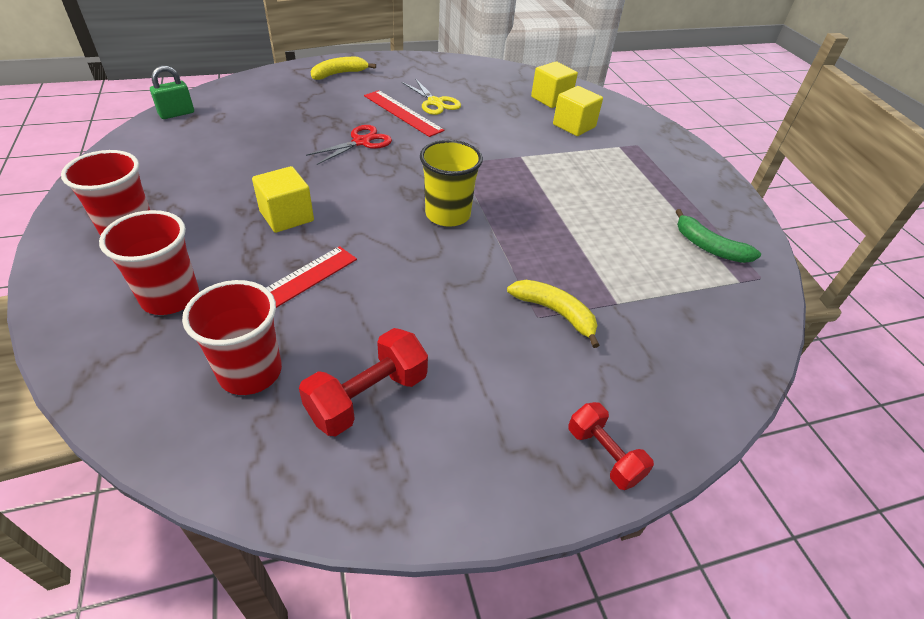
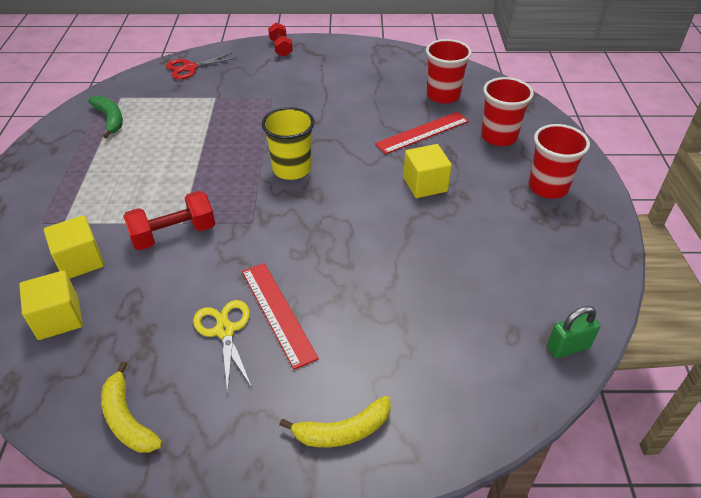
camera: 160 degrees left, 0 degrees up
red dumbbell [299,328,428,436] -> red dumbbell moved to [123,191,215,250]
red scissors [306,125,392,165] -> red scissors moved to [166,53,237,80]
yellow banana [507,280,600,348] -> yellow banana moved to [101,361,163,453]

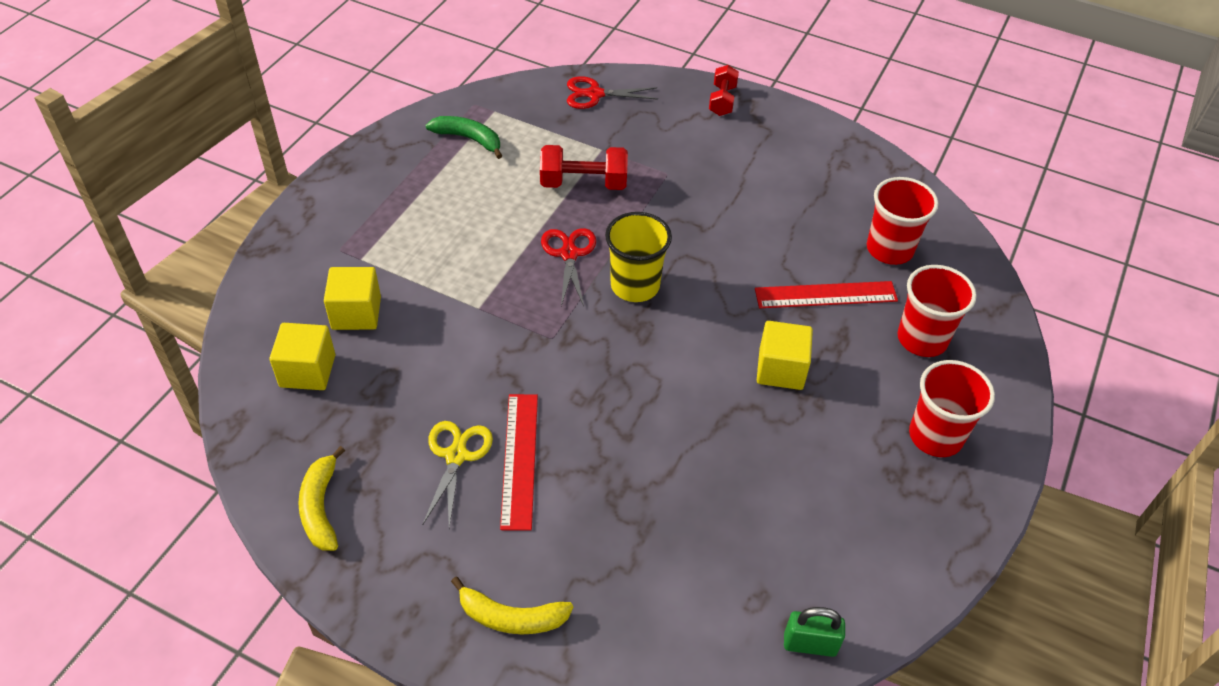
camera: 25 degrees right, 5 degrees up
green banana [88,96,123,138] -> green banana turned 60 degrees counterclockwise [426,116,502,159]
red dumbbell [123,191,215,250] -> red dumbbell moved to [540,145,628,190]
none -> red scissors [541,228,596,306]

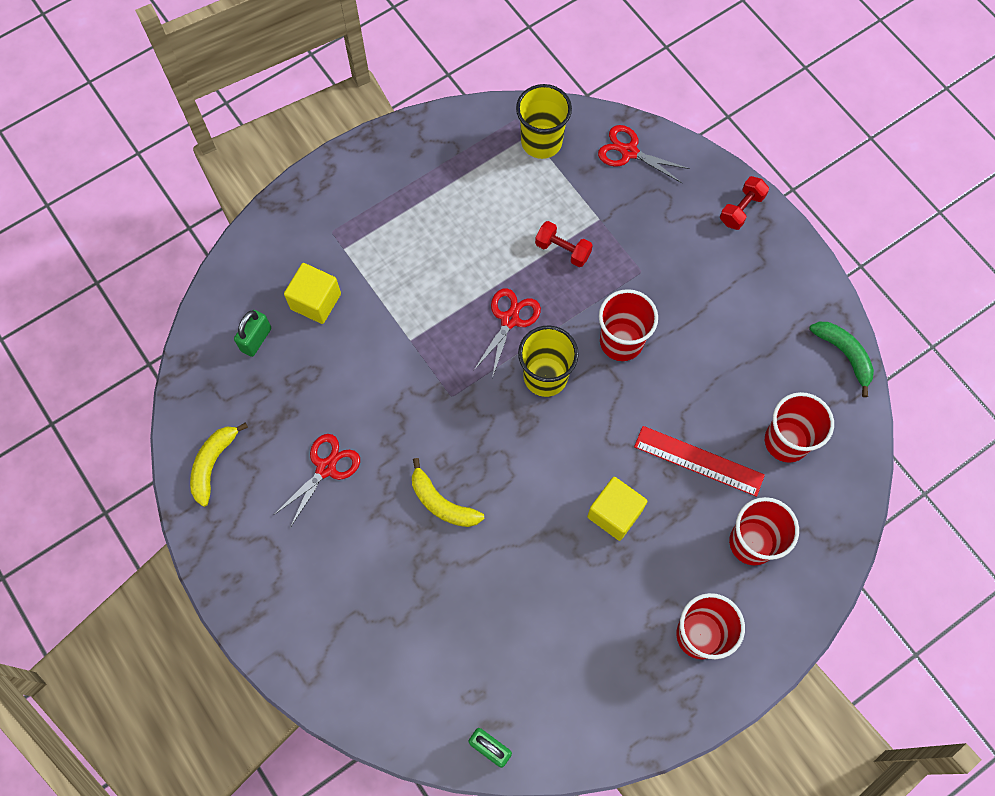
camera: 30 degrees right, 20 degrees up
yellow cube [269,323,335,390] -> green padlock [234,310,271,357]
yellow scissors [422,421,493,528] -> red scissors [274,434,360,528]
green banana [426,116,502,159] -> green banana moved to [809,322,874,397]
yellow banana [451,577,573,634] -> yellow banana moved to [412,458,484,527]
red ruler [500,394,538,531] -> none
red dumbbell [540,145,628,190] -> red dumbbell [535,221,593,267], size x0.67
none -> yellow cup [516,84,572,159]
none -> red cup [599,289,658,361]

